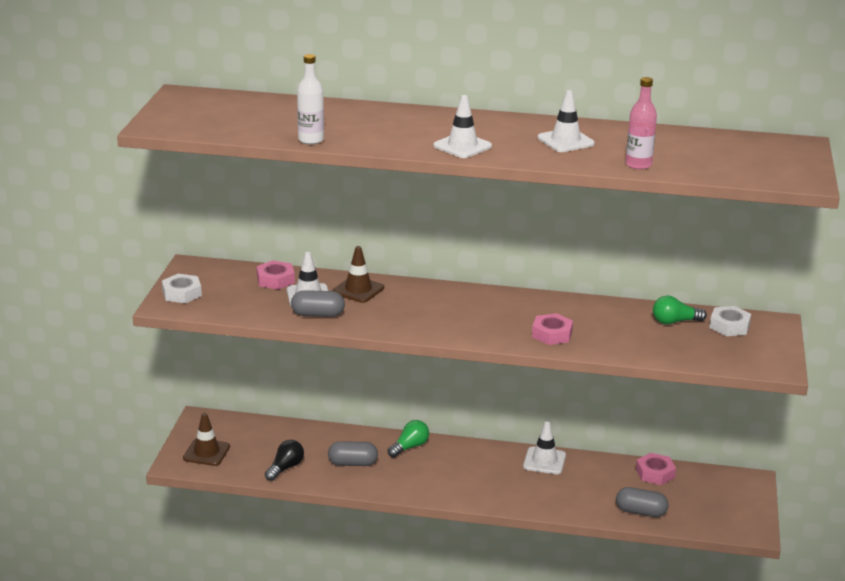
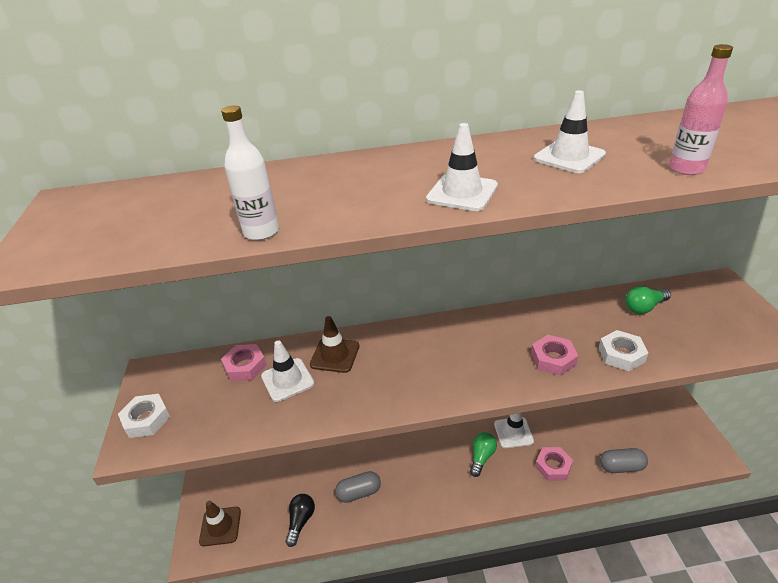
camera: 15 degrees left, 10 degrees up
grey capsule [291,290,345,317] -> none
green light bulb [388,420,429,458] -> green light bulb moved to [470,432,497,477]
pink nut [636,453,676,485] -> pink nut moved to [535,447,573,481]
white nut [709,306,751,336] -> white nut moved to [599,330,648,371]

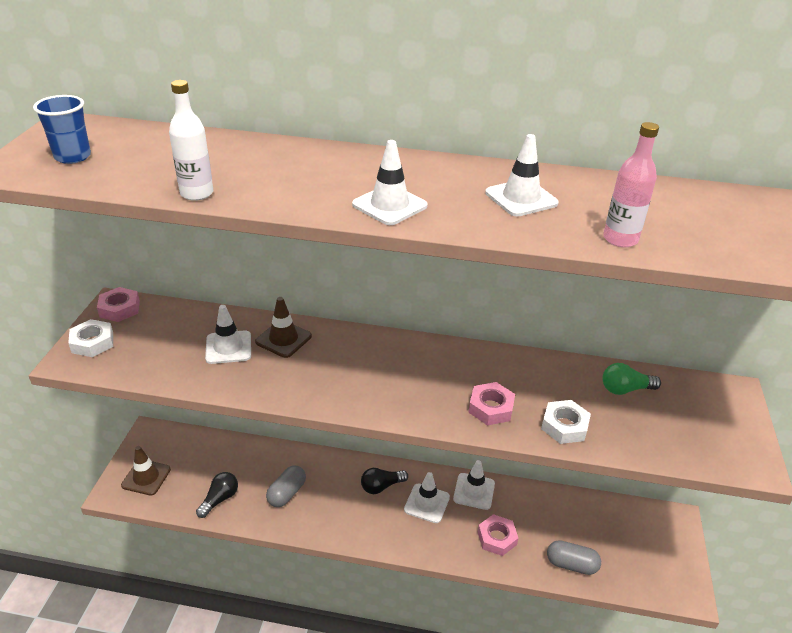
camera: 15 degrees right, 0 degrees up
pink nut [221,344,267,381] -> pink nut moved to [97,287,140,322]
grey capsule [335,471,381,503] -> grey capsule turned 60 degrees counterclockwise [266,465,306,507]
green light bulb [470,432,497,477] -> white traffic cone [404,472,450,523]
none -> blue cup [33,95,91,164]
none -> black light bulb [361,468,408,494]

